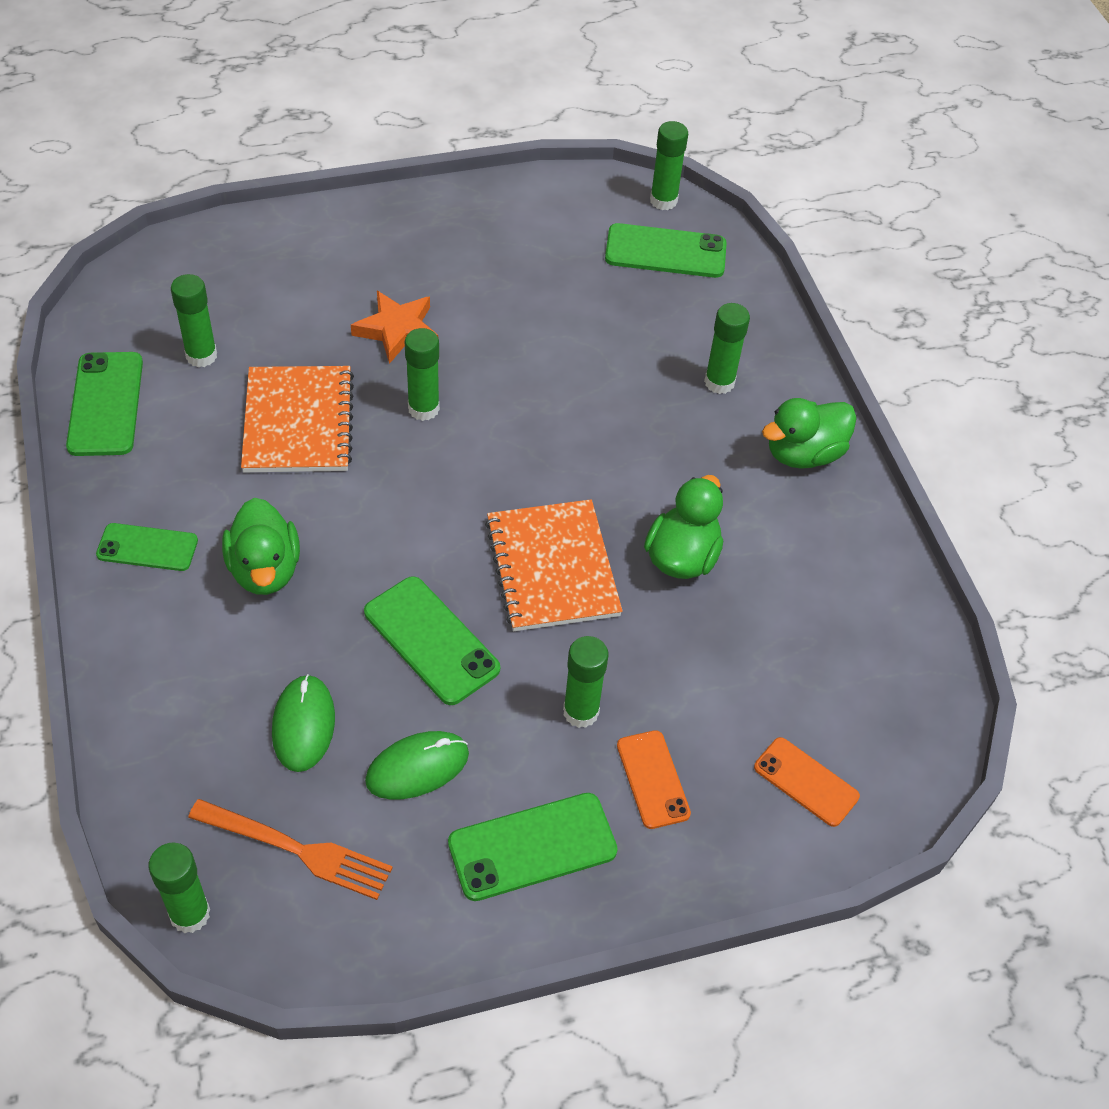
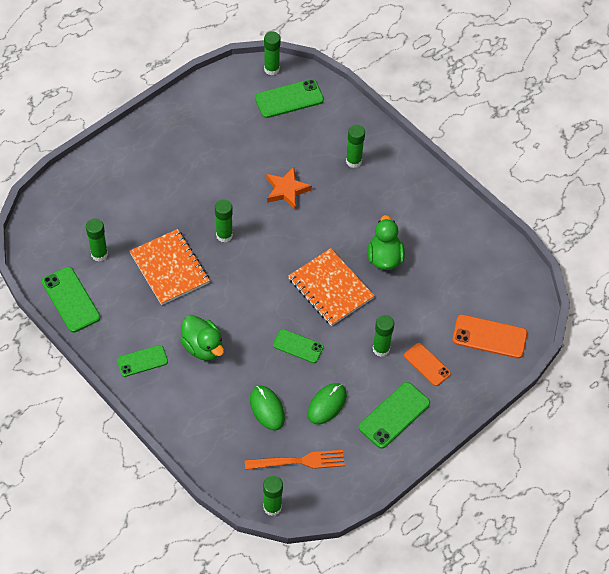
camera: 25 degrees left, 5 degrees up
orange star [351,291,438,364] -> orange star moved to [267,167,312,209]
green phone [364,576,500,705] -> green phone [273,329,324,363], size x0.66
orange phone [754,737,860,827] -> orange phone [452,314,527,359], size x1.51
green duck [762,398,857,469] -> none

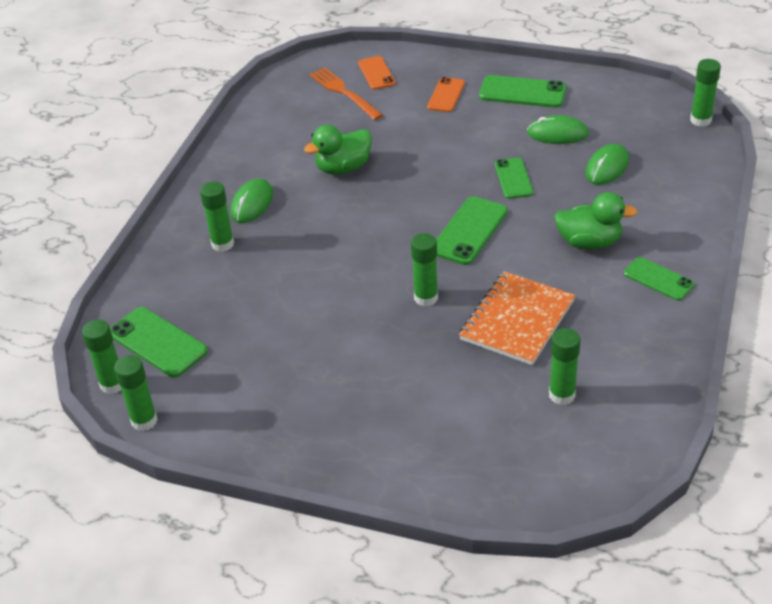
camera: 115 degrees left, 15 degrees down
green phone [42,267,100,333] -> green phone moved to [436,196,508,265]
green duck [180,315,224,361] -> green duck turned 75 degrees clockwise [554,192,637,250]
orange fork [245,450,345,470] -> orange fork moved to [310,67,383,120]
orange star [267,167,312,209] -> none
orange notebook [288,248,374,326] -> none
green glue stick [372,315,394,357] -> green glue stick moved to [114,355,157,431]
orange phone [452,314,527,359] -> orange phone [358,56,396,90], size x0.66
none -> green mouse [230,179,273,223]

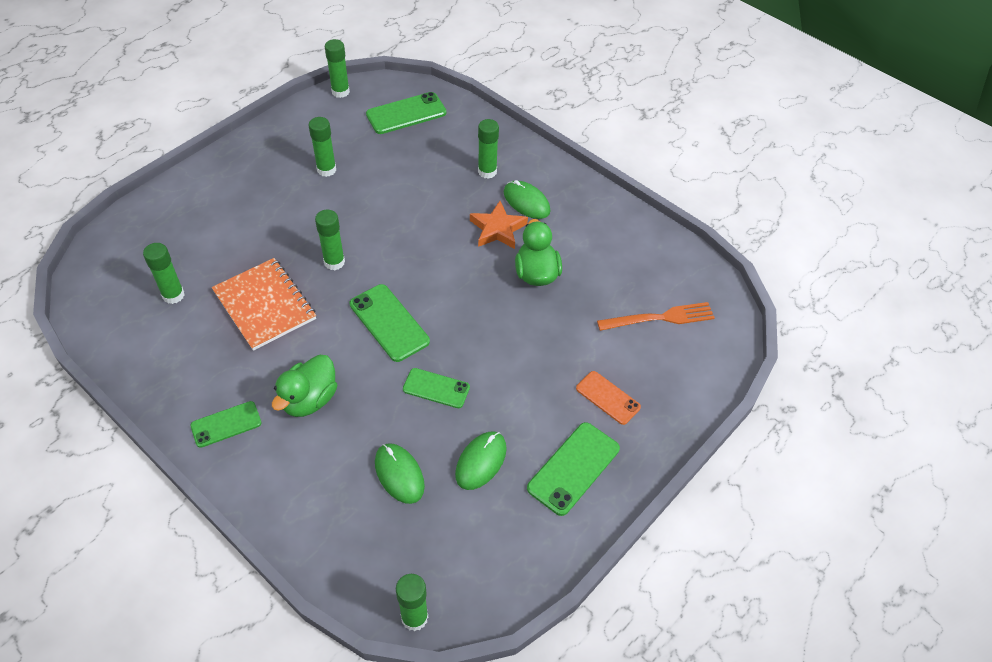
camera: 110 degrees right, 10 degrees up
green glue stick [82,320,121,394] -> green glue stick moved to [308,117,336,177]
orange phone [358,56,396,90] -> none
none -> orange star [470,201,528,249]

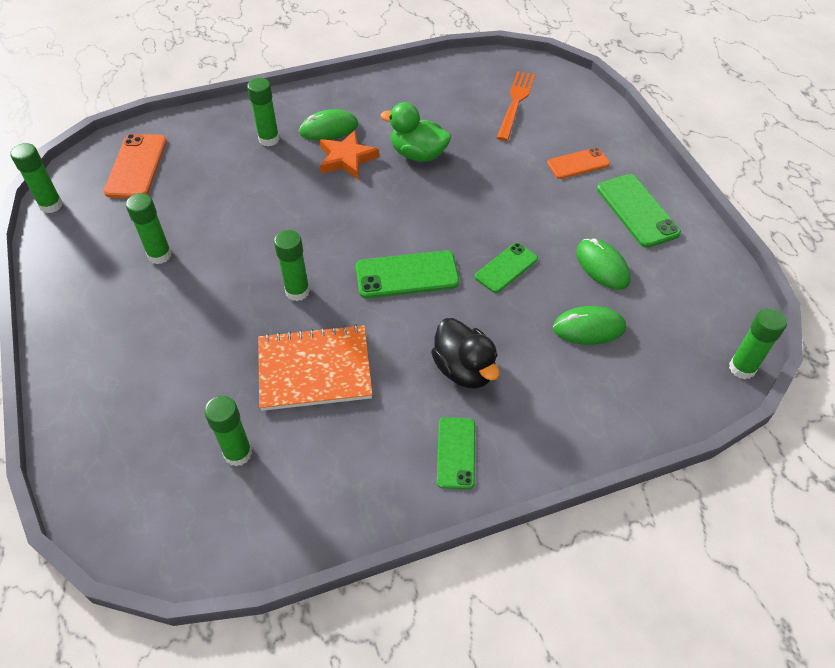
camera: 60 degrees left, 0 degrees up
green duck [272,355,337,417] -> black duck [431,318,500,389]
green phone [366,92,447,134] -> orange phone [104,134,167,198]

